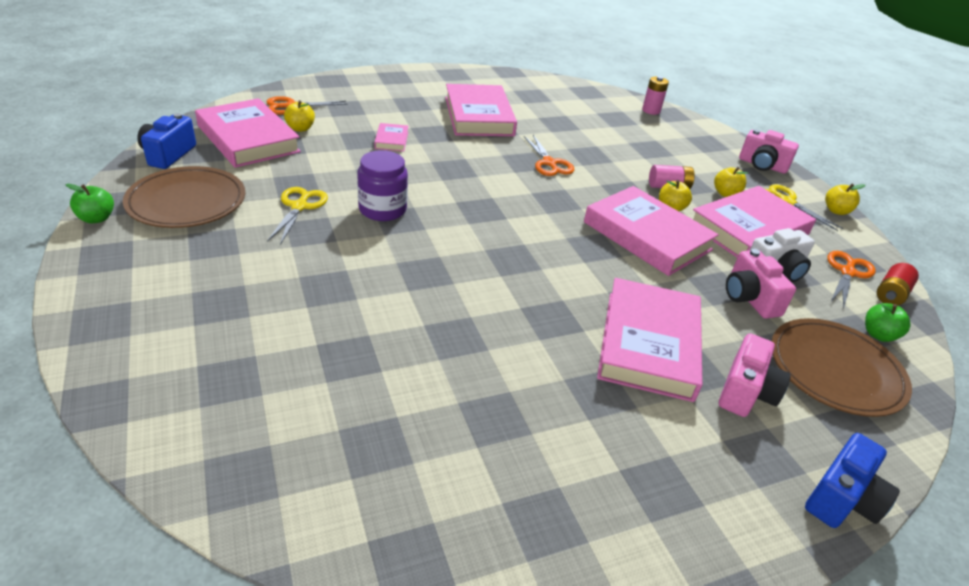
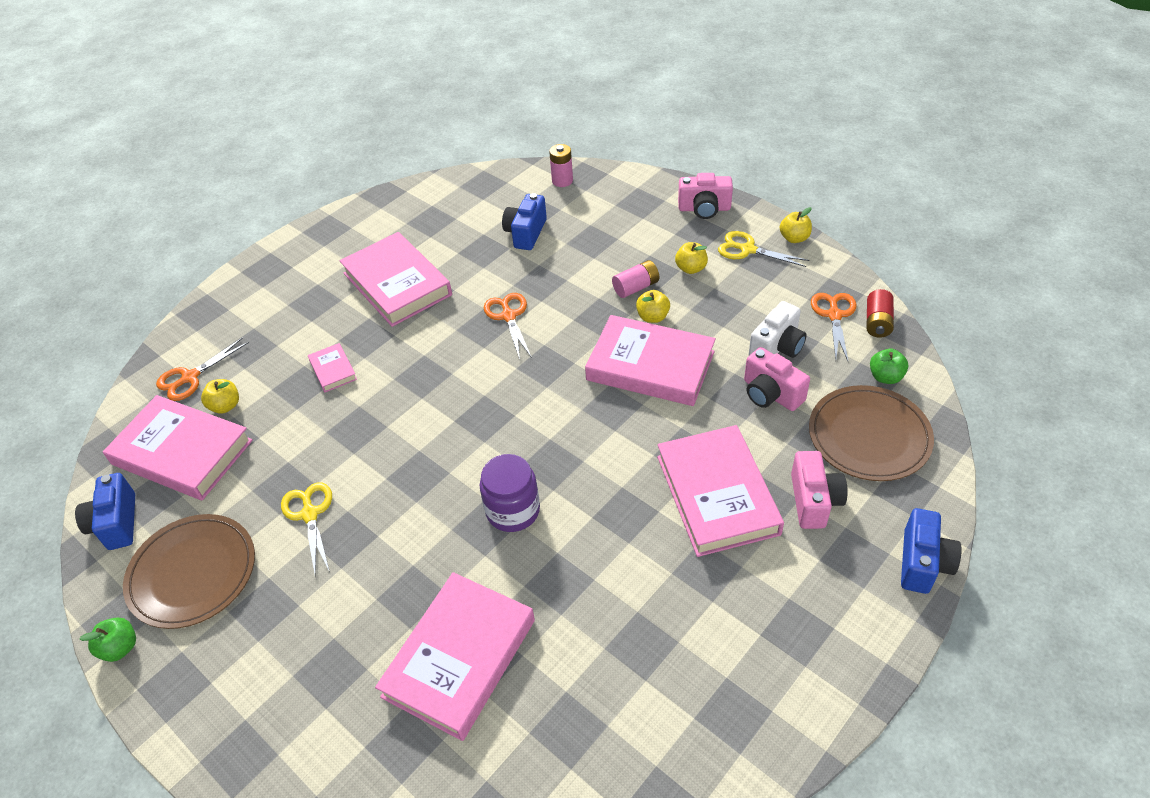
camera: 20 degrees left, 10 degrees up
purple jar [357,150,408,221] -> purple jar moved to [479,454,540,532]
orange scissors [524,135,574,176] -> orange scissors turned 150 degrees counterclockwise [484,293,532,359]
pink book [693,186,816,257] -> pink book moved to [375,572,535,741]
none -> blue camera [502,193,547,250]

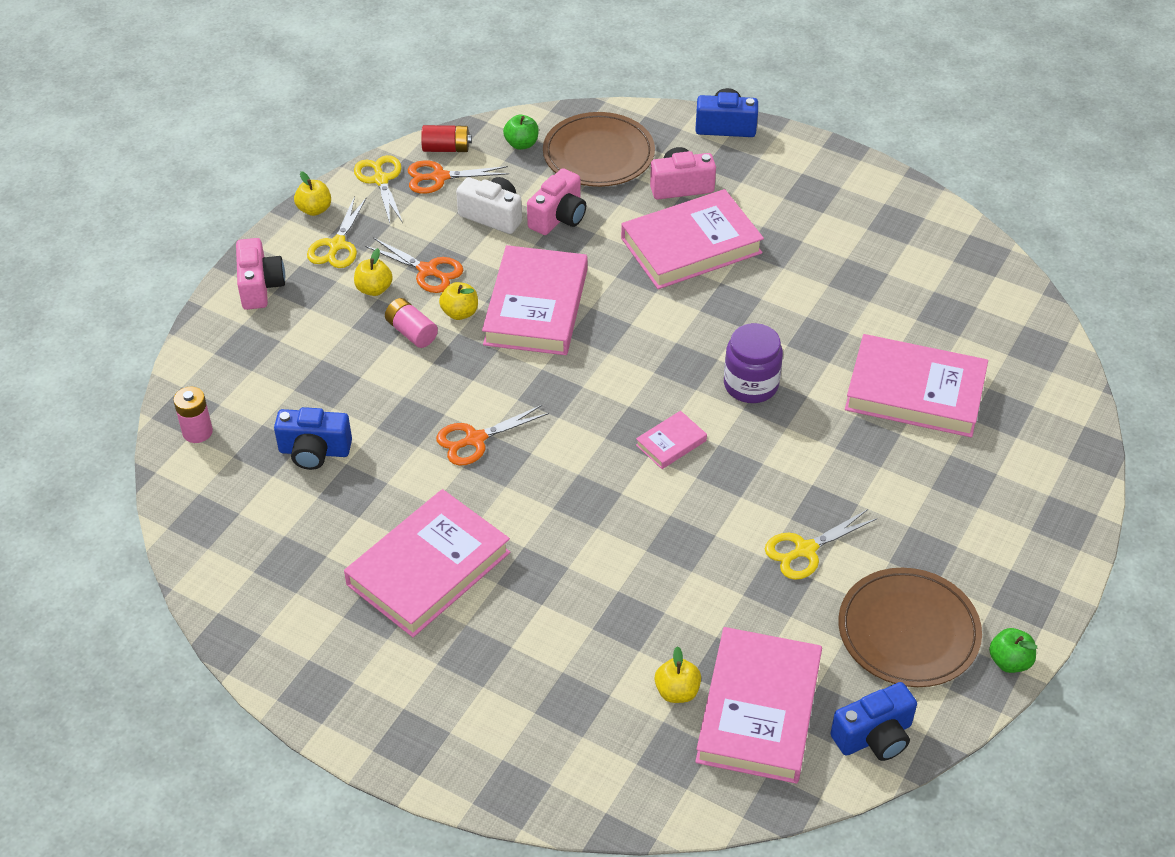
camera: 105 degrees left, 0 degrees up
orange scissors [156,338,249,401] -> orange scissors moved to [365,238,463,293]
pink book [308,343,357,392] -> pink book moved to [636,411,707,469]
none -> yellow scissors [354,155,403,223]

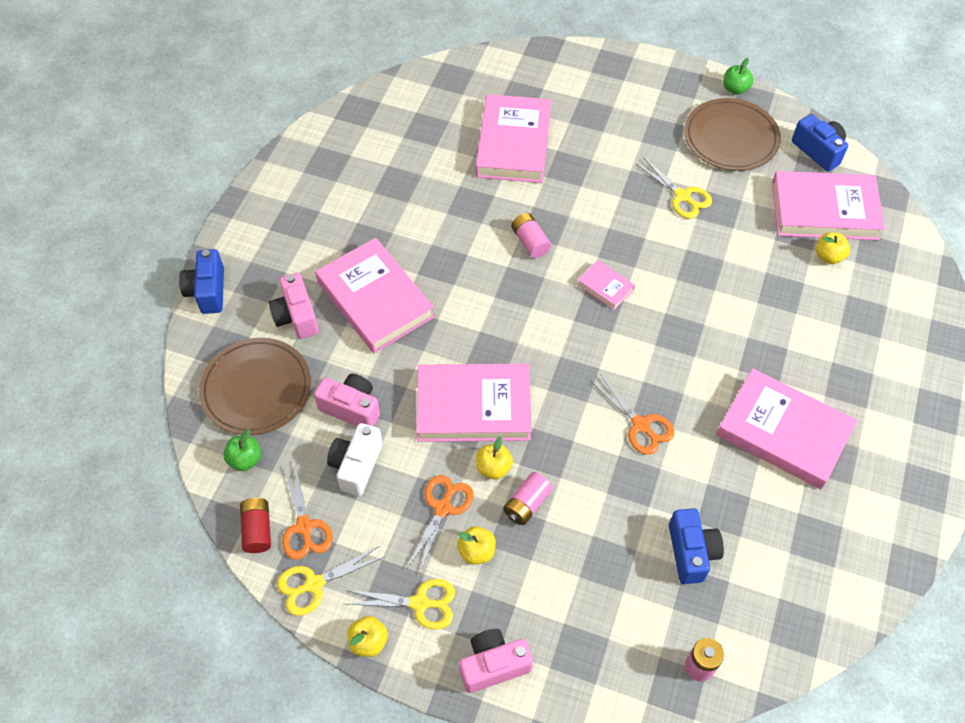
camera: 100 degrees left, 10 degrees up
purple jar [724,323,783,403] -> pink battery [511,213,551,258]

